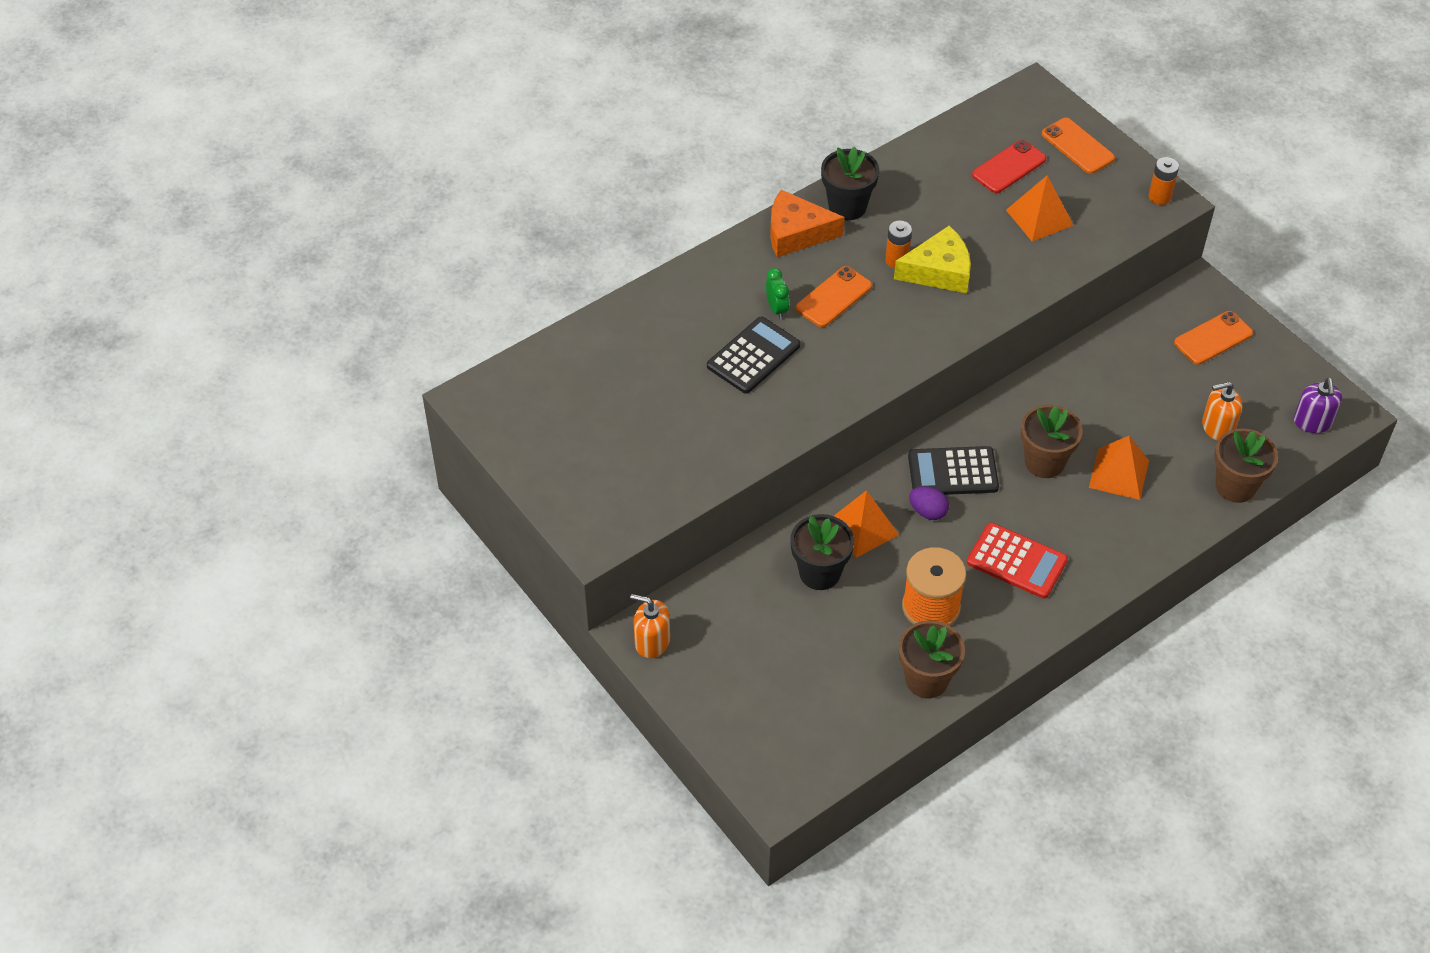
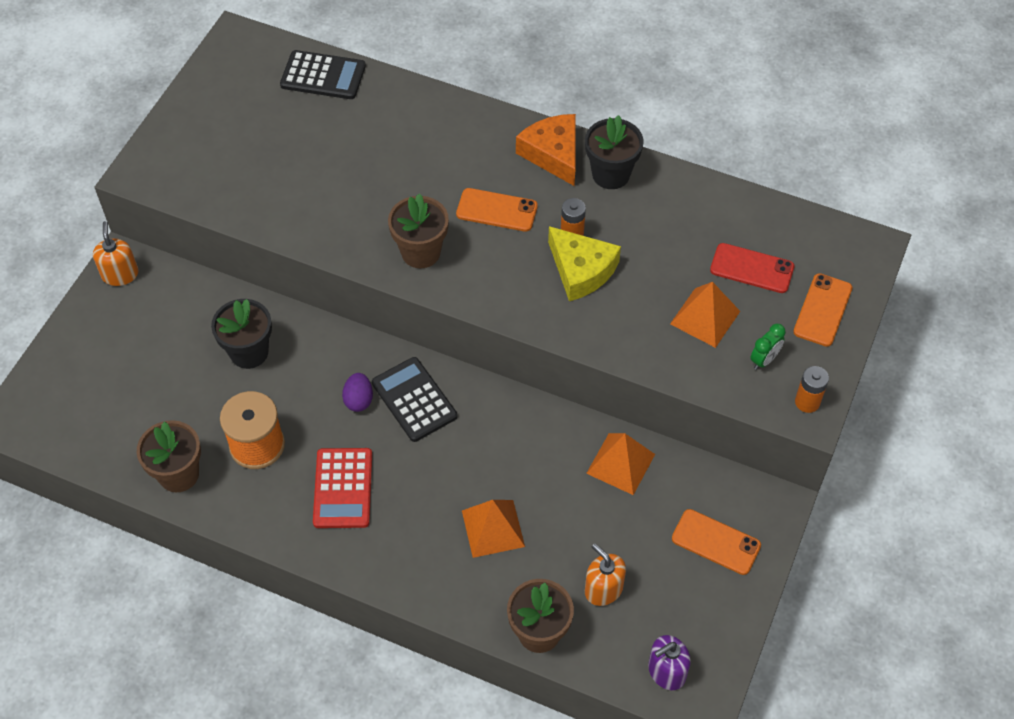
camera: 60 degrees right, 5 degrees up
black calculator [707,317,801,394] -> black calculator moved to [280,50,366,99]
green clock [766,268,789,319] -> green clock moved to [750,324,786,370]
orange pyramid [834,490,899,558] -> orange pyramid moved to [586,433,655,495]
brown flower pot [1021,405,1083,478] -> brown flower pot moved to [388,193,449,268]

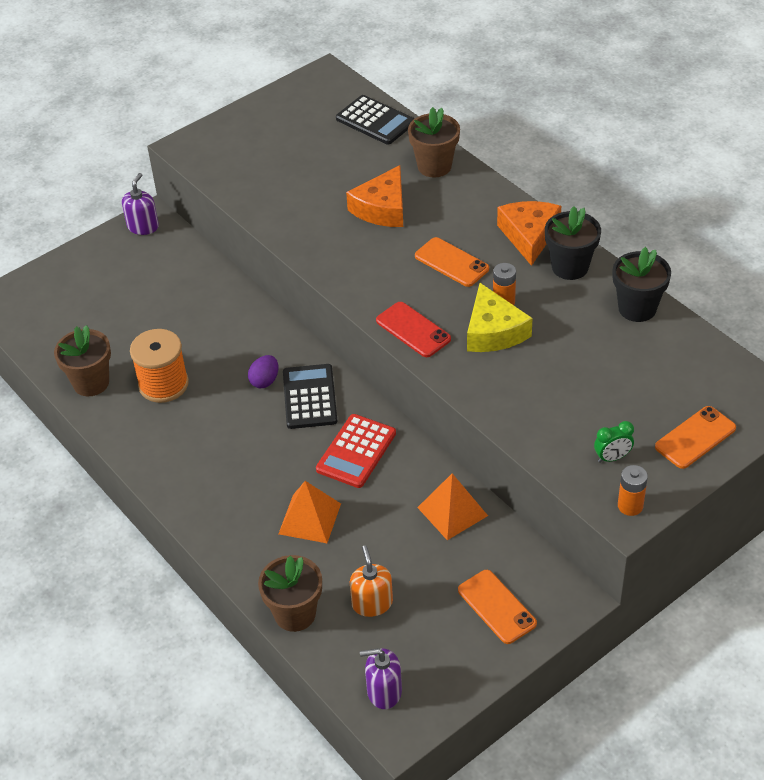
camera: 30 degrees right, 10 degrees down
orange soap dispenser [93,221,139,286] -> purple soap dispenser [122,173,159,235]
black flower pot [211,299,272,369] -> black flower pot moved to [613,247,671,322]
red calculator [313,448,372,528] -> red calculator moved to [316,414,396,488]
brown flower pot [388,193,449,268] -> brown flower pot moved to [408,107,460,177]
orange pyramid [670,282,740,348] -> none
red phone [710,243,794,293] -> red phone moved to [376,302,451,357]
none -> orange cheese [346,165,403,227]

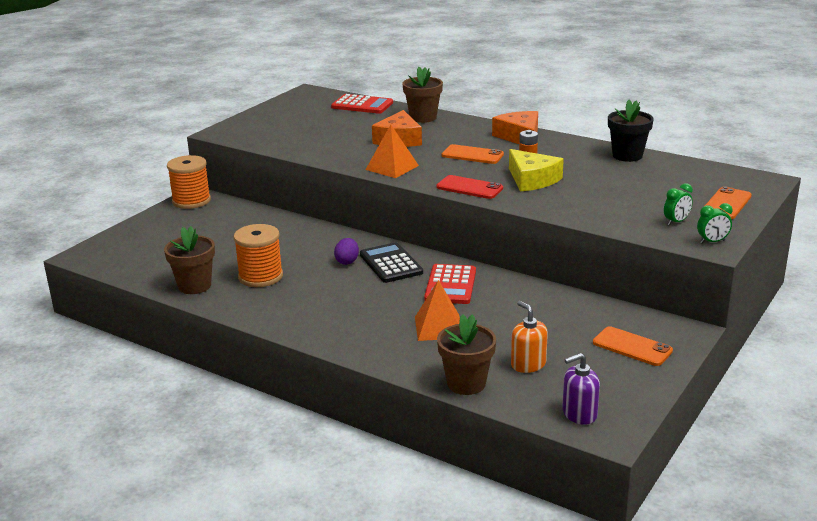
camera: 20 degrees left, 20 degrees down
purple soap dispenser [122,173,159,235] -> orange spool [167,155,211,209]
black calculator [336,95,415,145] -> red calculator [331,94,393,114]
orange pyramid [417,473,488,540] -> orange pyramid moved to [365,125,419,178]
black flower pot [545,206,601,280] -> none
orange battery [618,465,648,516] -> green clock [697,203,733,243]

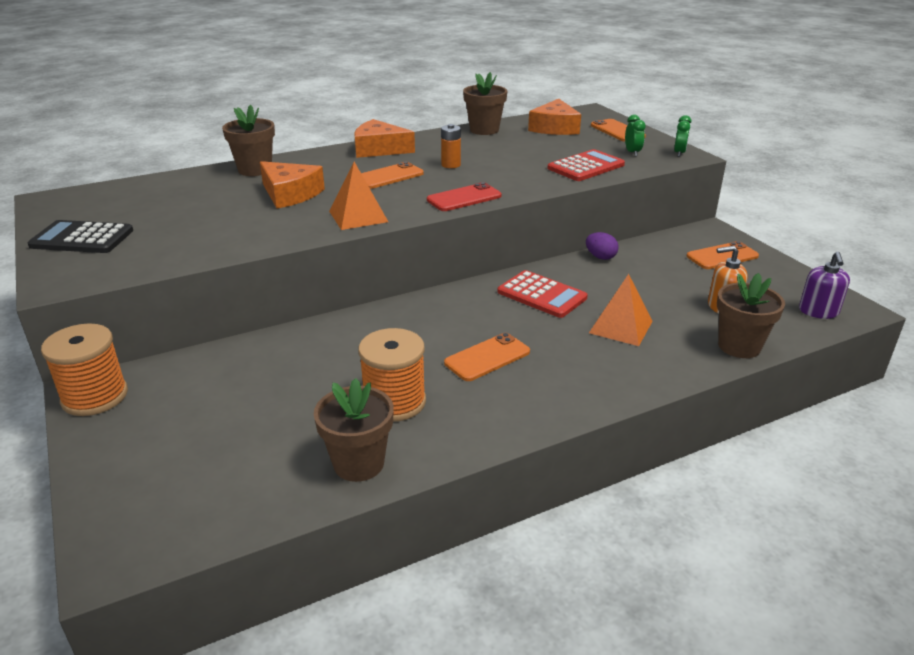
camera: 60 degrees left, 5 degrees up
red calculator [331,94,393,114] -> red calculator moved to [547,149,625,181]
purple egg [334,238,359,265] -> purple egg moved to [586,232,619,260]
black calculator [360,242,423,283] -> black calculator moved to [27,220,133,253]
yellow cheese [509,149,564,192] -> none
black flower pot [608,100,654,162] -> brown flower pot [463,72,507,135]
none -> orange phone [444,333,530,381]
none -> orange cheese [528,99,581,135]

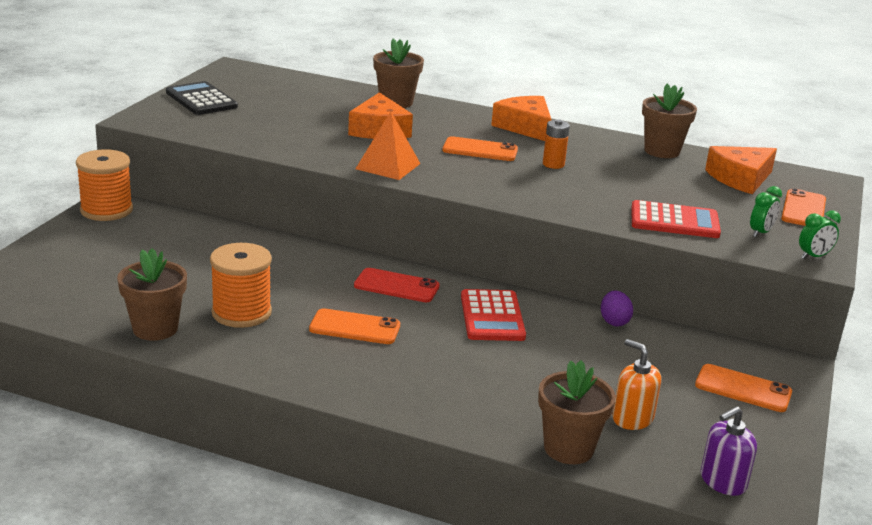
camera: 45 degrees right, 5 degrees down
red phone [427,182,502,211] -> red phone moved to [354,268,440,302]
orange pyramid [589,274,653,346] -> none

